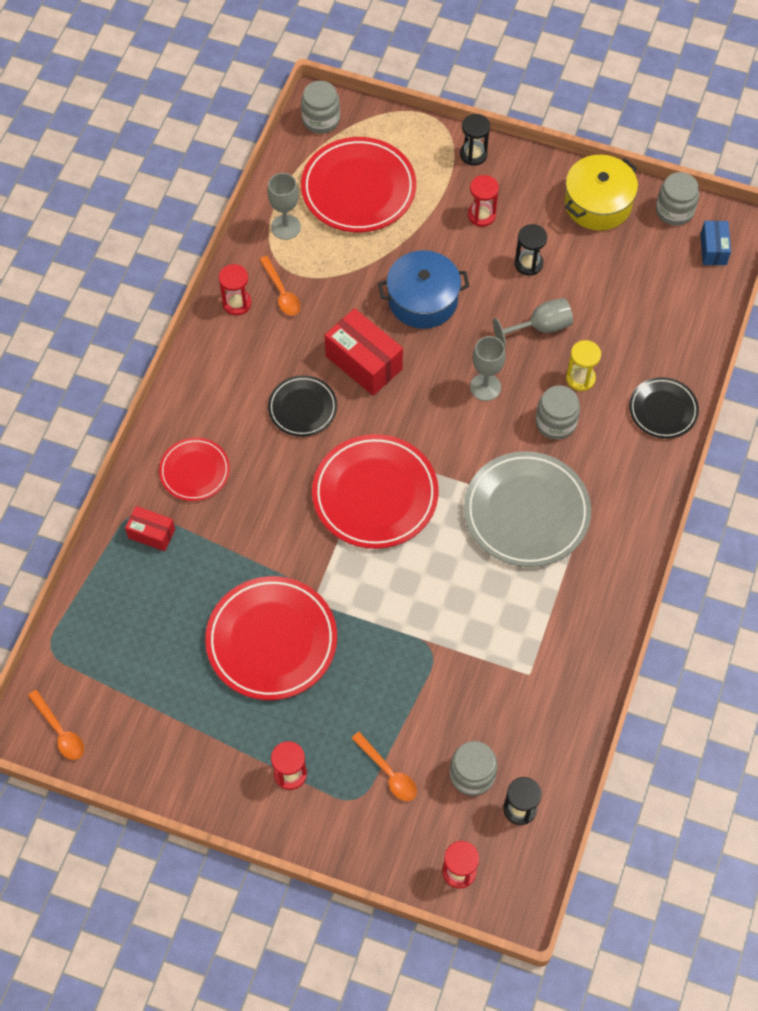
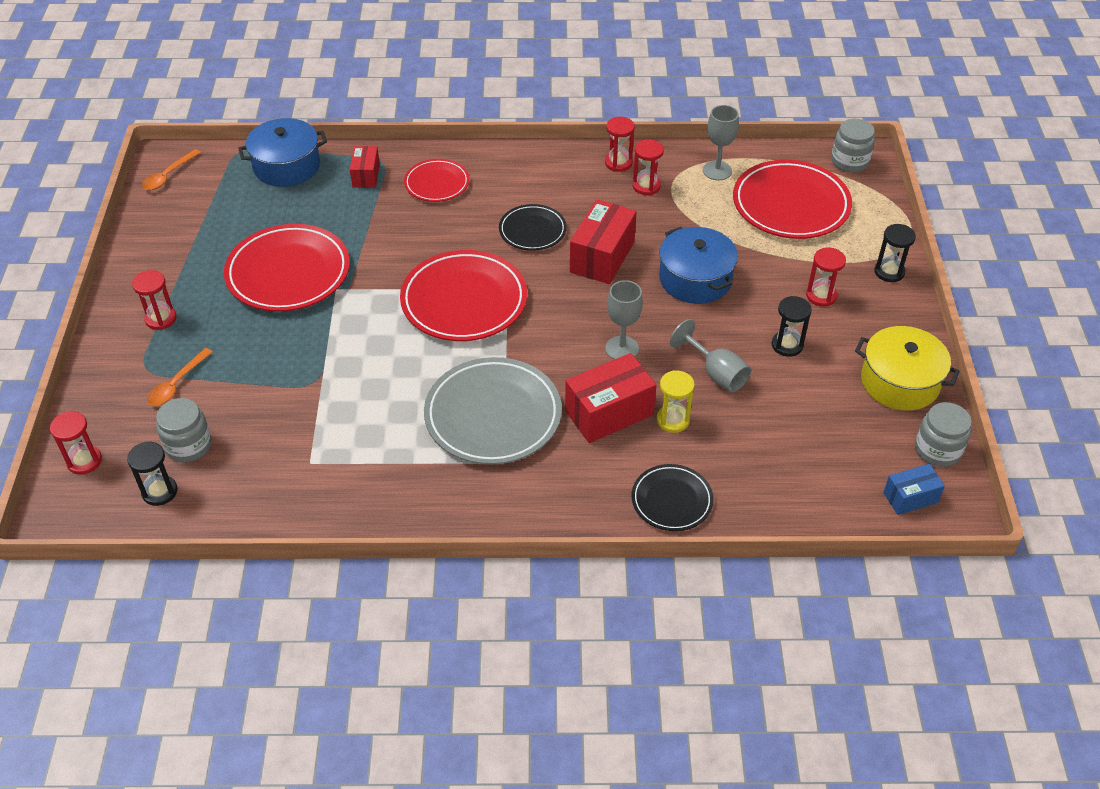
camera: 70 degrees right, 15 degrees down
orange spoon [259,256,301,316] -> red hourglass [633,139,664,195]
grey jar [536,385,580,440] -> red box [565,353,657,443]
none -> blue pot [238,118,327,187]

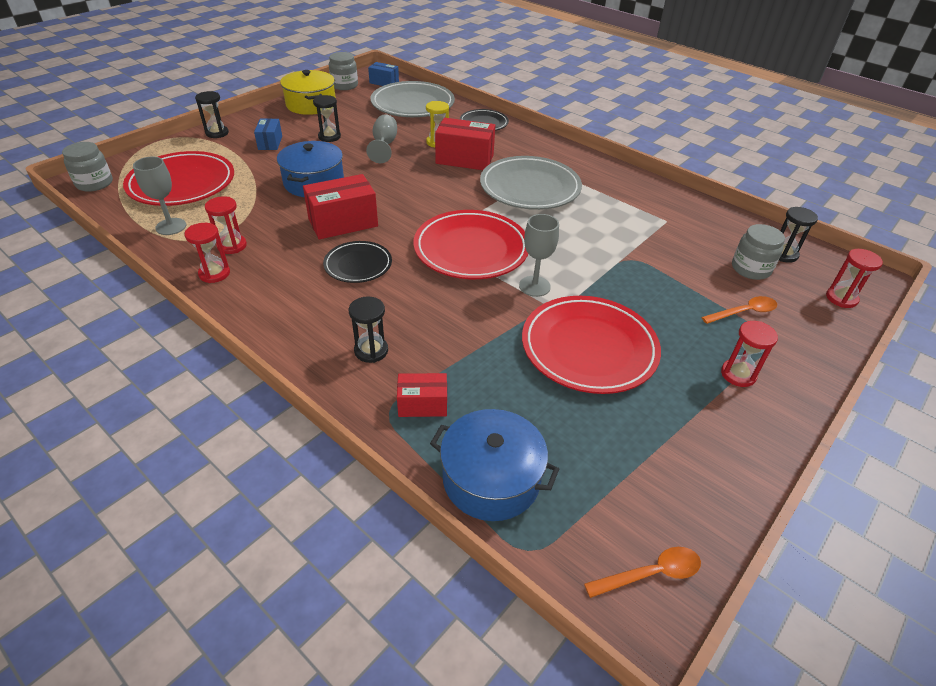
camera: 140 degrees left, 5 degrees down
red box [350,146,380,188] -> red box turned 45 degrees clockwise [397,373,447,417]
red plate [404,159,469,202] -> black hourglass [349,296,388,363]
grey goblet [605,280,643,360] -> grey goblet moved to [519,214,559,297]
red hourglass [806,247,846,307] -> blue box [254,118,282,150]
none -> grey plate [371,81,455,117]

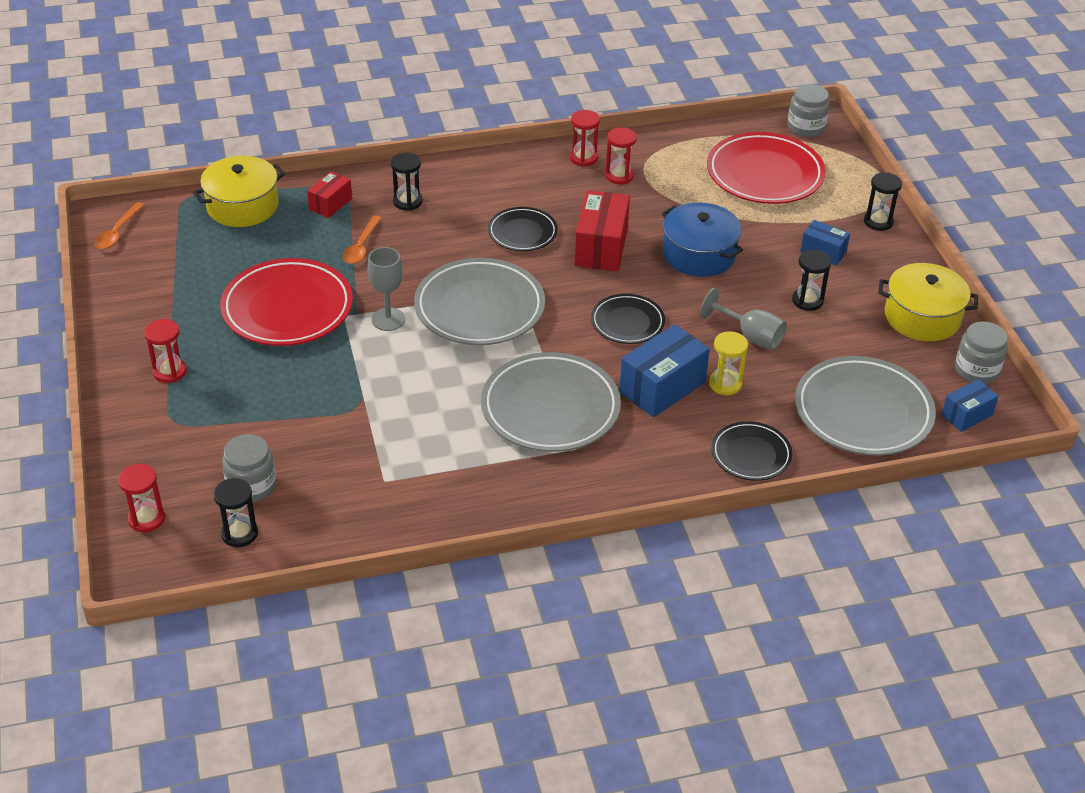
camera: 125 degrees right, 0 degrees up
grey goblet [133,156,186,235] -> none
red plate [413,210,528,279] -> grey plate [414,258,545,345]
blue pot [430,409,559,521] -> yellow pot [193,156,285,227]
red box [435,118,495,170] -> blue box [619,324,710,417]
orange spoon [702,296,777,324] -> orange spoon moved to [343,215,382,264]
none -> black plate [591,294,665,344]

